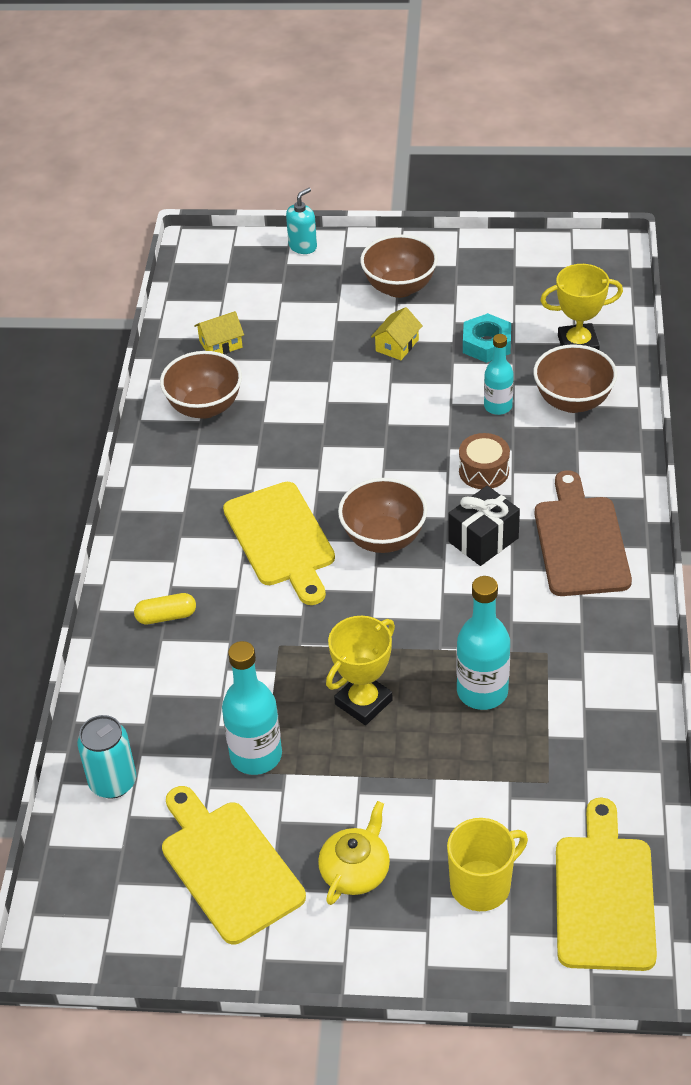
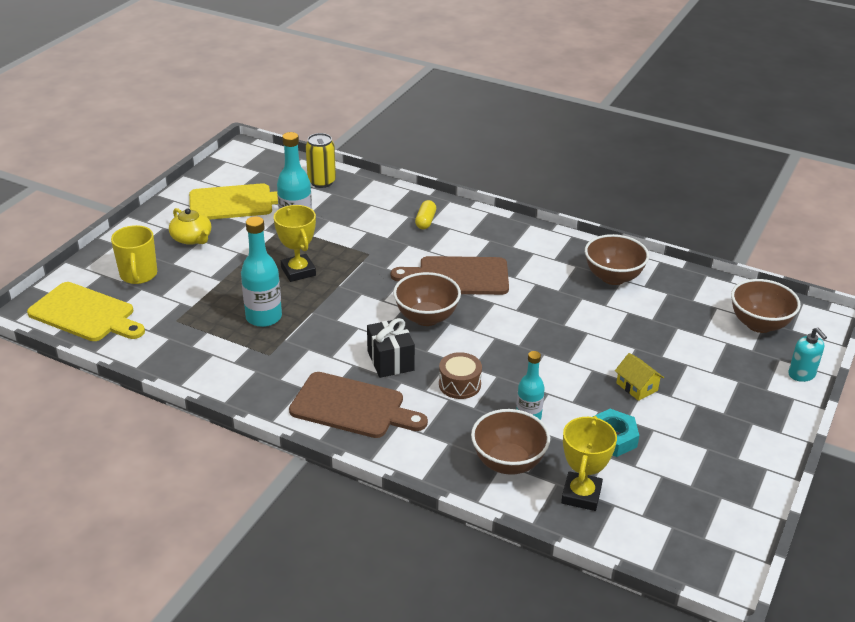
camera: 110 degrees right, 10 degrees down
turquoise can [77,715,136,799] -> yellow can [306,133,336,188]
yellow house [194,311,244,354] -> none
yellow cutting board [223,482,335,605] -> brown cutting board [391,256,509,295]
brown bowl [360,234,438,298] -> brown bowl moved to [731,279,801,333]

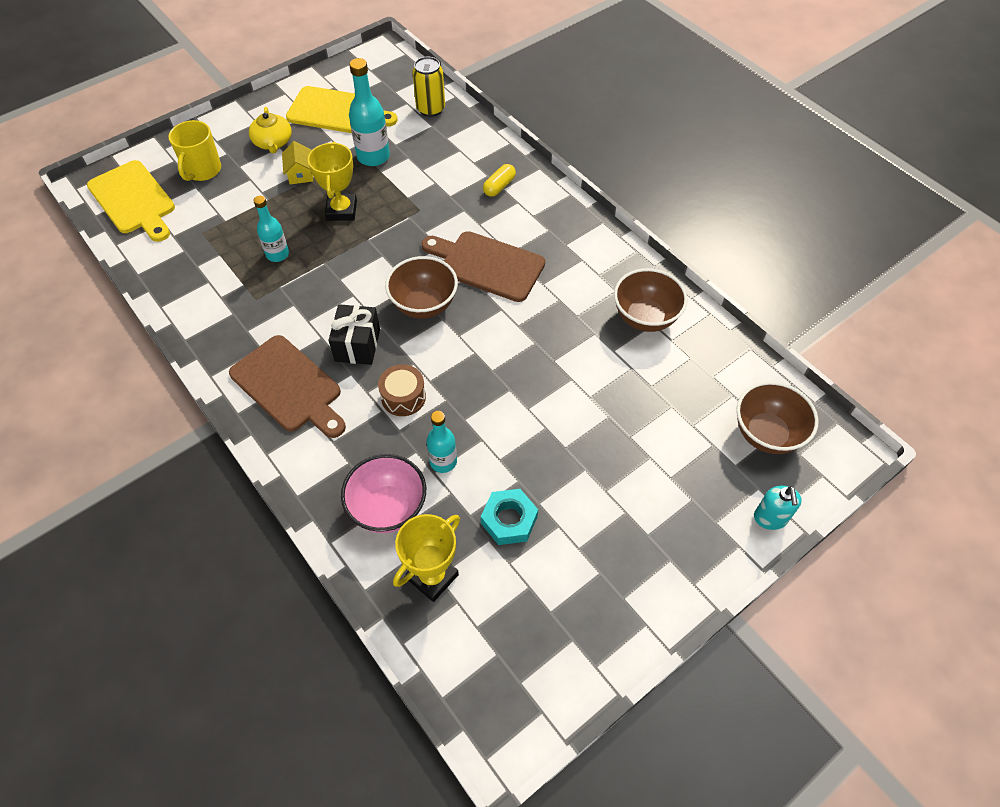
camera: 25 degrees right, 20 degrees up
turquoise bottle [241,216,282,327] -> turquoise bottle [253,196,289,262], size x0.64
brown bowl [471,409,550,475] -> pink bowl [341,454,426,533]
yellow house [615,353,664,401] -> yellow house moved to [282,141,313,184]

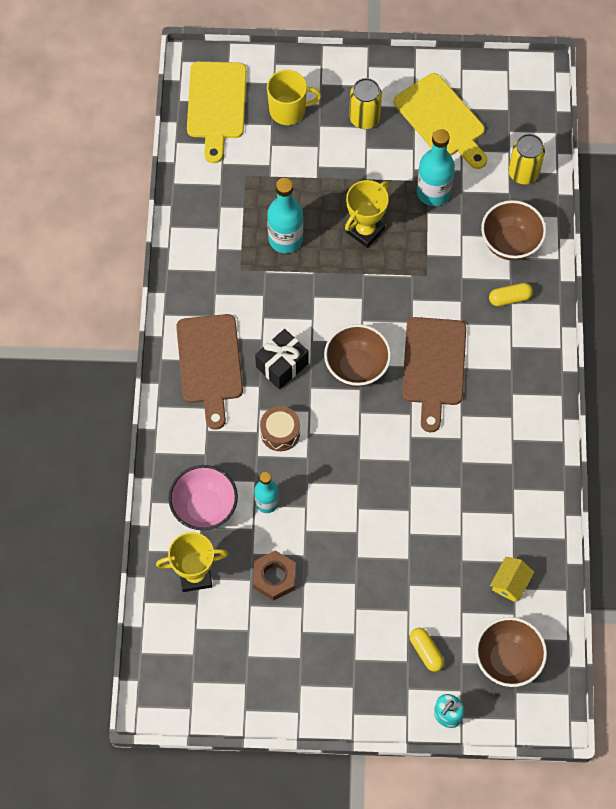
camera: 40 degrees right, 10 degrees up
yellow mug [168,120,221,181] -> yellow mug turned 150 degrees counterclockwise [267,70,321,125]
yellow teapot [249,107,292,153] -> yellow can [349,78,382,129]
turquoise bottle [253,196,289,262] -> turquoise bottle [267,178,303,253], size x1.56
yellow house [282,141,313,184] -> yellow house moved to [490,557,534,602]
brown cutting board [421,231,545,302] -> brown cutting board turned 150 degrees counterclockwise [402,317,466,432]
turquoise nut [481,489,538,545] -> brown nut [253,550,296,601]
brown bowl [614,268,688,332] -> brown bowl moved to [481,200,546,261]
none -> yellow capsule [410,628,444,672]

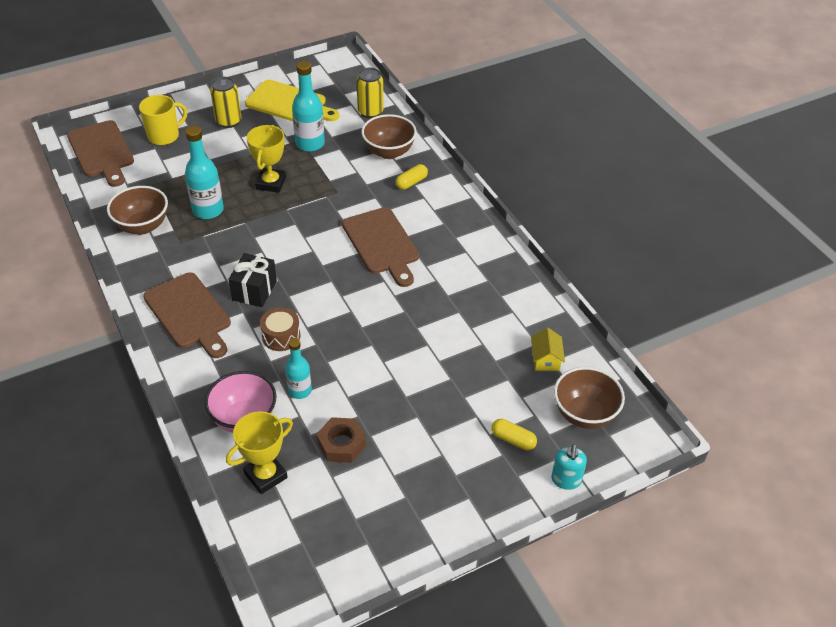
camera: 30 degrees left, 20 degrees down
yellow cutting board [187,62,247,163] -> brown cutting board [67,120,134,187]
brown bowl [324,324,391,387] -> brown bowl moved to [107,186,168,235]

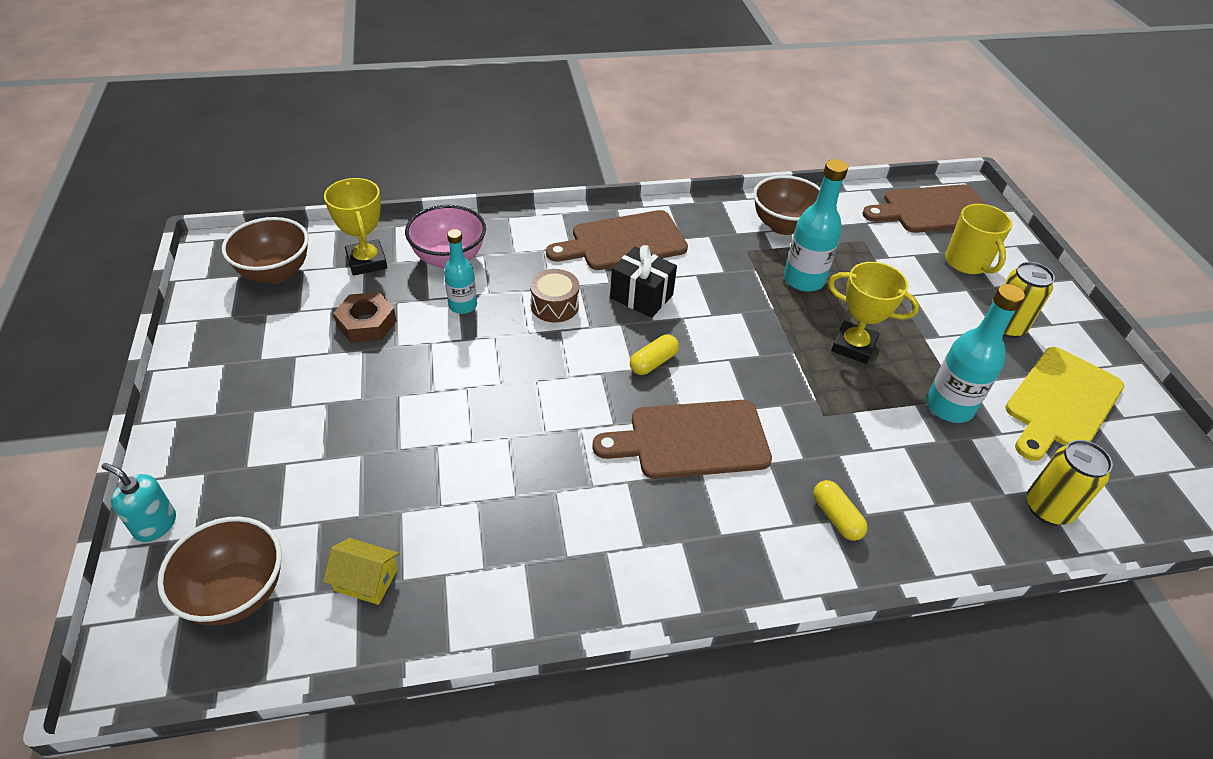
camera: 105 degrees right, 0 degrees up
brown bowl [361,114,417,159] -> brown bowl moved to [222,217,309,284]
yellow capsule [492,419,537,450] -> yellow capsule moved to [630,334,679,375]

